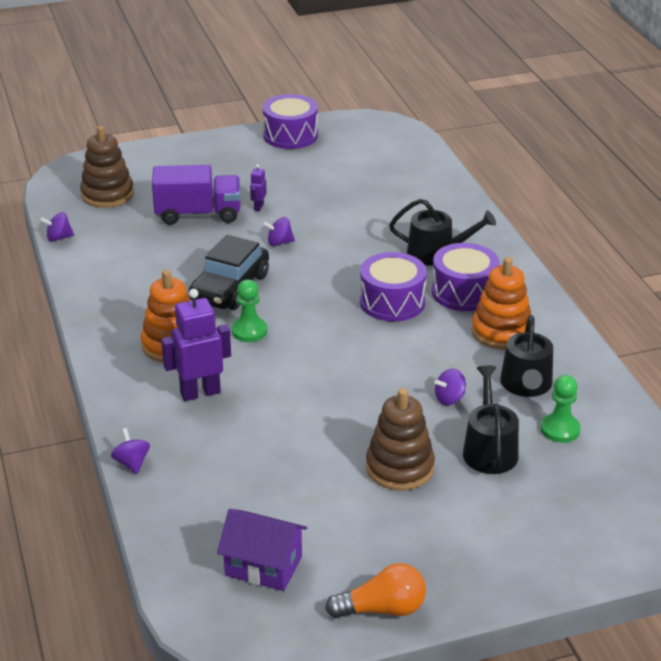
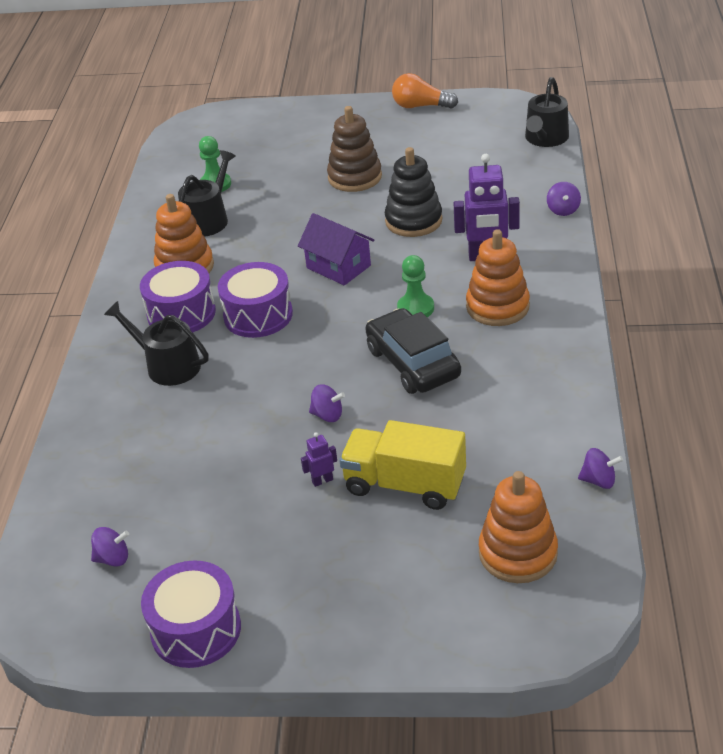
camera: 155 degrees left, 5 degrees up
brown stacking toy [80,126,134,208] -> orange stacking toy [479,471,558,583]
purple truck [152,165,240,225] -> yellow truck [339,420,466,510]
black car [188,235,269,310] -> black car turned 75 degrees counterclockwise [365,308,461,394]
purple house [217,509,307,591] -> purple house moved to [298,213,375,286]
purple robot [250,164,267,211] -> purple robot turned 150 degrees counterclockwise [301,432,337,487]
purple spinning top [434,369,466,406] -> purple spinning top moved to [91,527,129,567]
black watering can [463,366,519,474] -> black watering can moved to [525,77,569,147]
none -> black stacking toy [385,147,442,237]

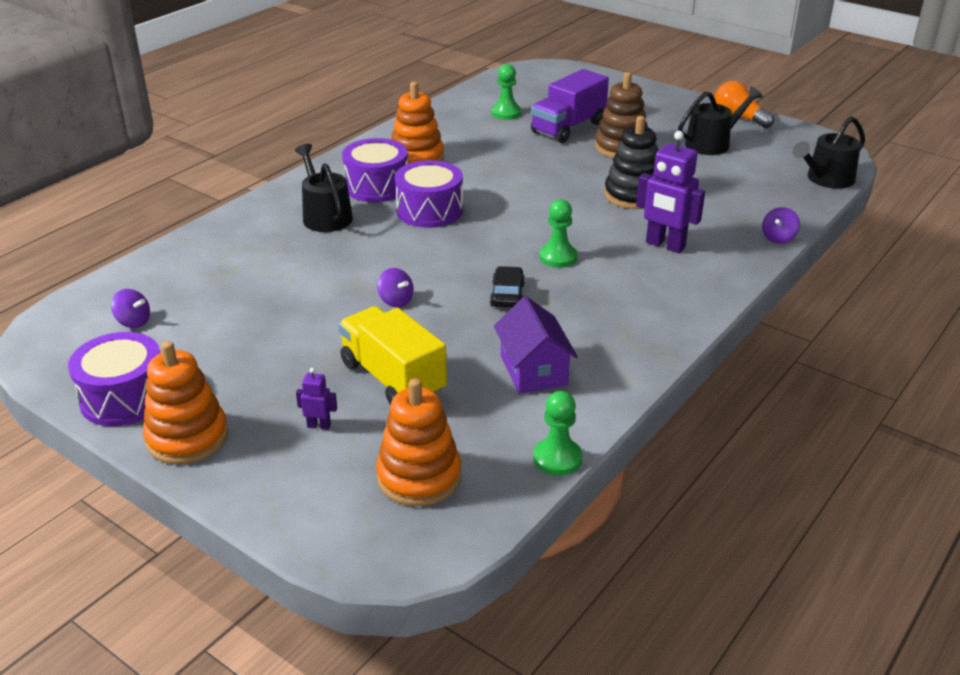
camera: 30 degrees right, 5 degrees down
black watering can [178,150,236,237] -> black watering can moved to [678,86,763,155]
purple house [298,213,375,286] -> purple house moved to [494,296,578,394]
purple robot [301,432,337,487] -> purple robot moved to [296,368,337,430]
black car [365,308,461,394] -> black car [490,266,525,308], size x0.54
orange stacking toy [466,229,530,326] -> orange stacking toy moved to [143,341,228,464]
purple spinning top [578,448,623,489] -> green pawn [533,391,582,476]
none -> purple truck [531,69,609,143]

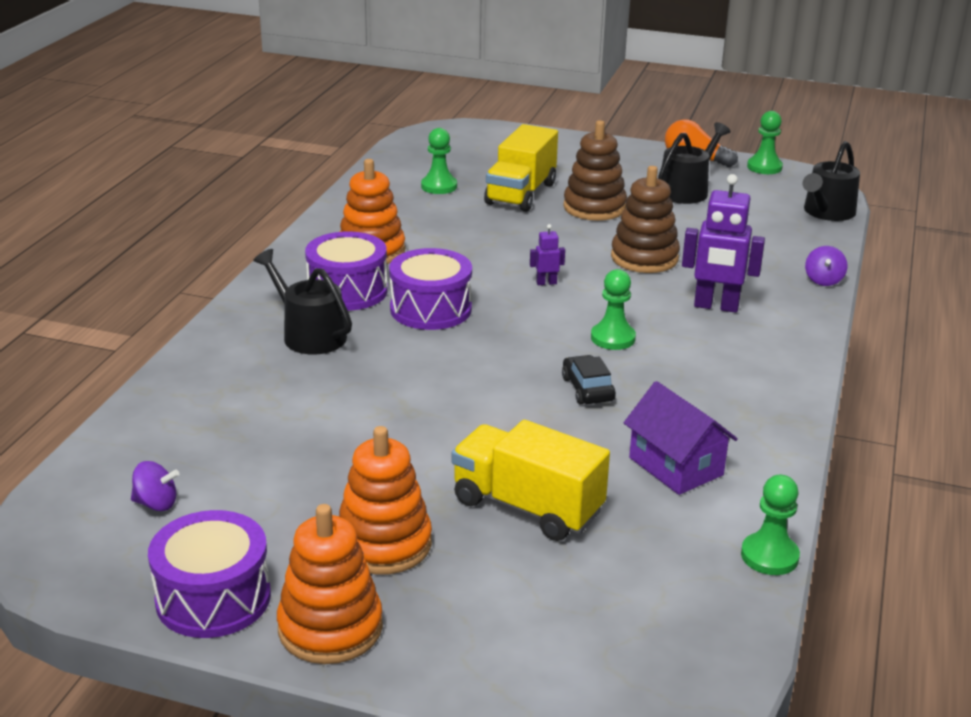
camera: 20 degrees left, 5 degrees down
purple robot [296,368,337,430] -> purple robot moved to [530,224,565,285]
orange stacking toy [376,378,461,506] -> orange stacking toy moved to [339,426,432,575]
purple spinning top [377,268,414,308] -> none
purple truck [531,69,609,143] -> yellow truck [484,124,558,212]
black stacking toy [604,116,658,209] -> brown stacking toy [611,166,680,273]
none -> green pawn [747,111,783,174]

